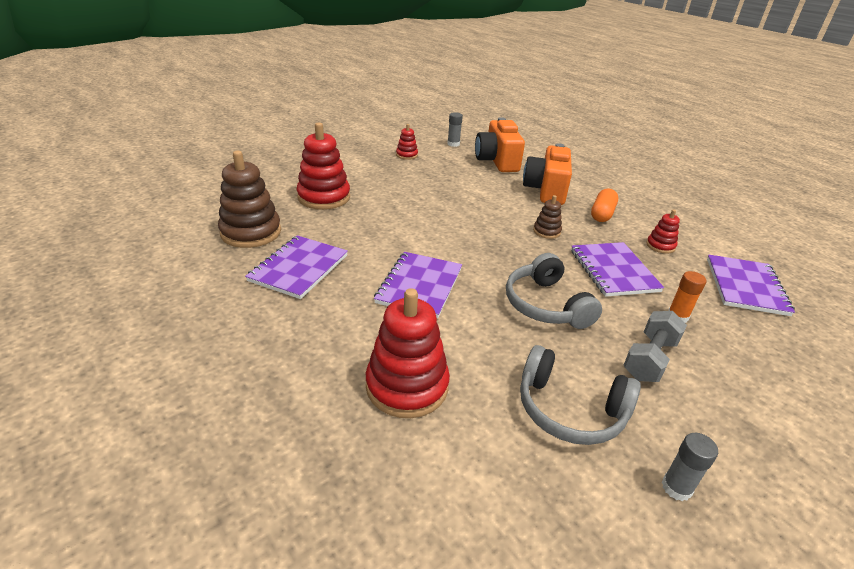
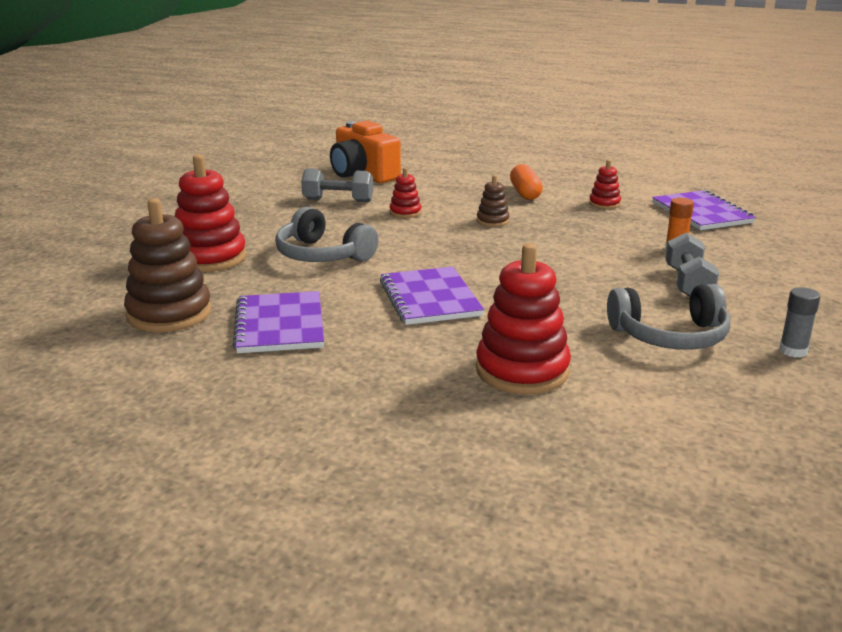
camera: 30 degrees left, 10 degrees down
red stacking toy [396,124,418,160] -> red stacking toy moved to [390,167,421,218]
grey glue stick [447,112,463,147] -> none
grey headphones [506,253,602,329] -> grey headphones moved to [275,207,379,262]
orange camera [523,143,572,205] -> none
purple notebook [571,242,664,297] -> none
none -> grey dumbbell [301,168,373,202]

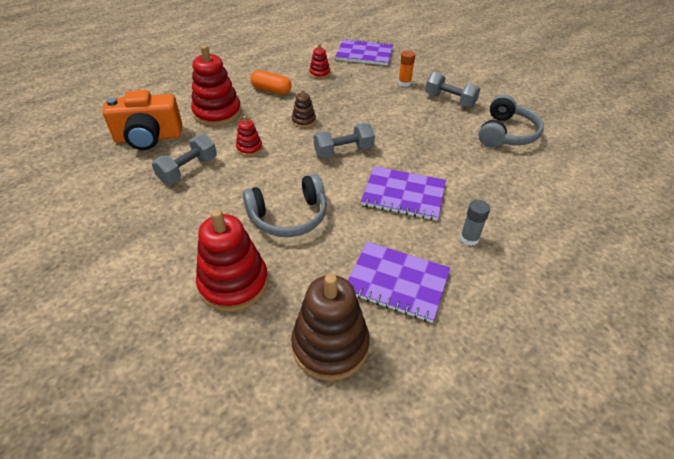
camera: 60 degrees left, 20 degrees up
red stacking toy [476,243,571,394] -> red stacking toy moved to [191,45,242,126]
grey glue stick [779,287,820,358] -> grey glue stick moved to [460,200,490,246]
none -> grey dumbbell [314,123,375,158]

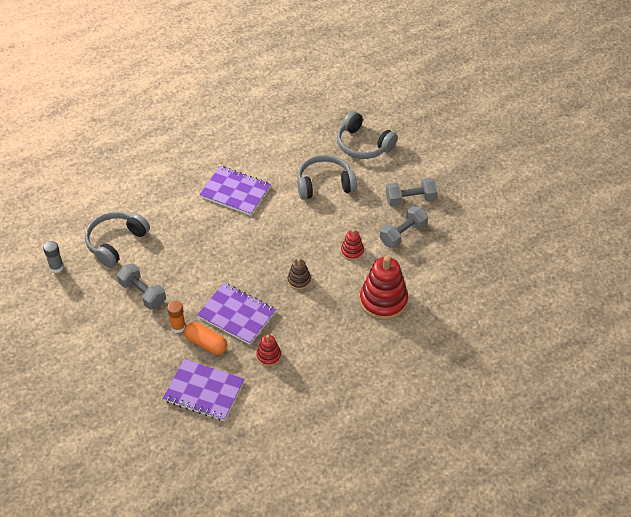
camera: 170 degrees left, 5 degrees up
orange camera [102,90,182,150] -> none
red stacking toy [196,209,269,312] -> grey headphones [337,111,398,159]
orange capsule [250,70,292,95] -> orange capsule moved to [184,322,227,355]
brown stacking toy [291,274,370,381] -> none
grey dumbbell [314,123,375,158] -> grey dumbbell moved to [386,178,438,207]
purple notebook [347,242,450,323] -> purple notebook moved to [197,283,276,345]
grey glue stick [460,200,490,246] -> grey glue stick moved to [43,241,64,273]

